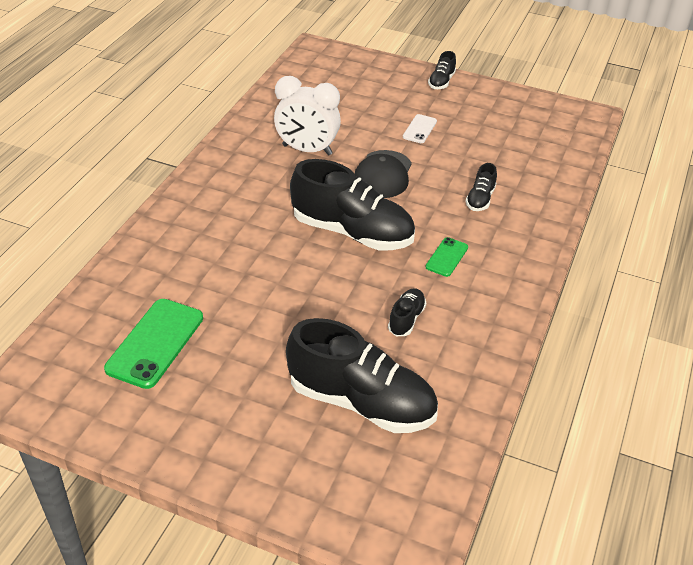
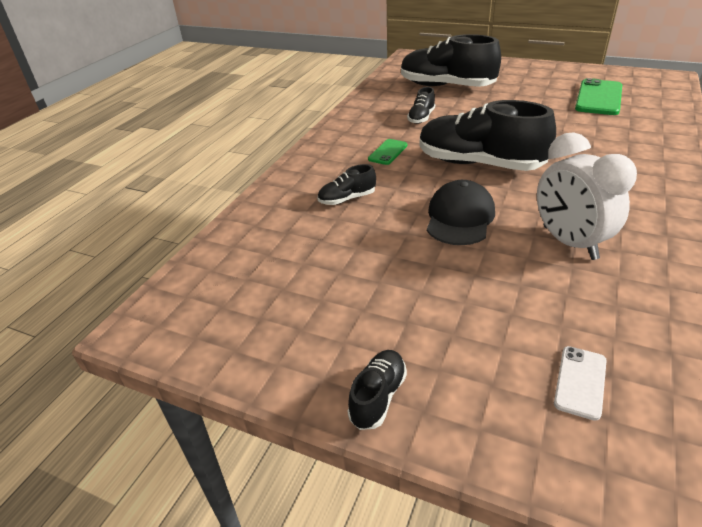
camera: 175 degrees left, 5 degrees down
white clock [274,76,341,156] -> white clock turned 135 degrees counterclockwise [537,132,637,260]
white phone [403,114,437,143] -> white phone moved to [554,346,607,421]
black shoe [466,163,497,211] -> black shoe turned 135 degrees counterclockwise [318,164,376,205]

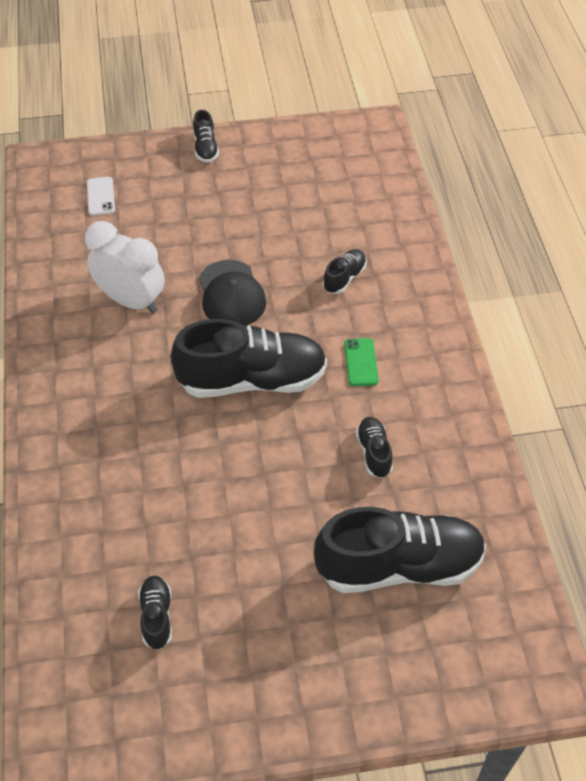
camera: 145 degrees right, 15 degrees up
green phone [575,78,622,115] -> black shoe [138,576,172,650]

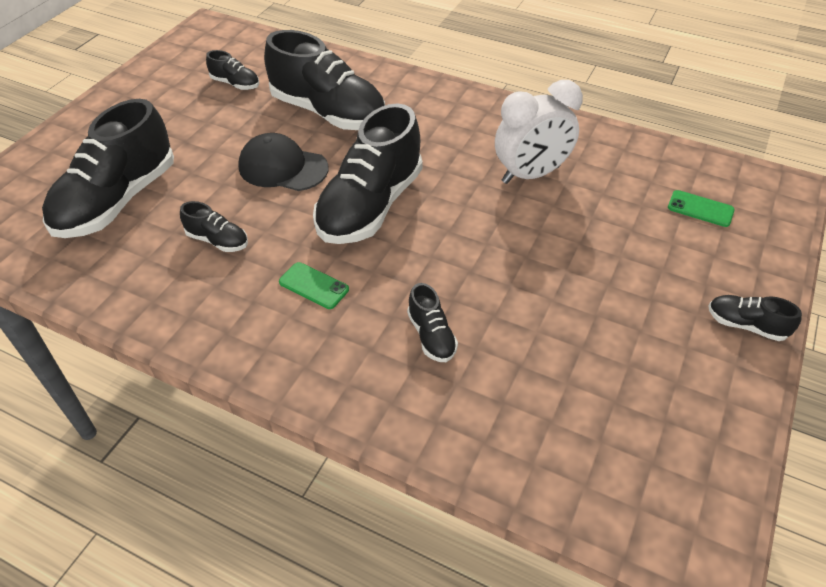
camera: 125 degrees right, 5 degrees down
white phone [87,177,115,216] -> green phone [668,190,735,227]
black cap [199,260,266,325] -> black cap moved to [238,133,328,191]
none -> black shoe [264,30,385,130]

